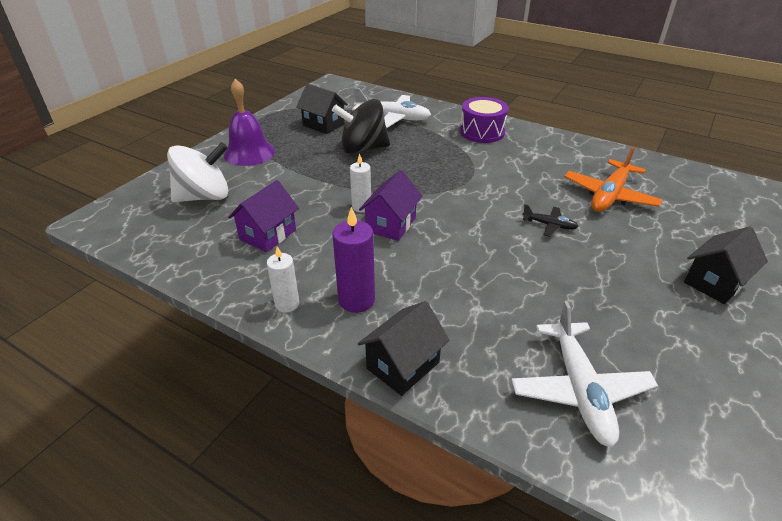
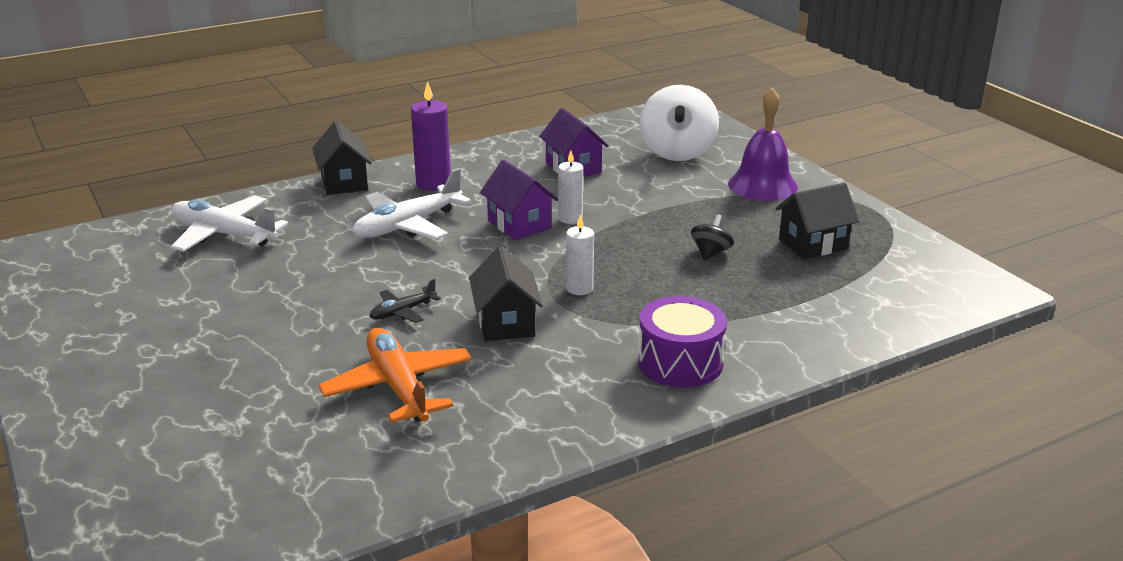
camera: 120 degrees right, 10 degrees down
white candle [267,246,299,313] -> white candle moved to [566,214,594,295]
black spinning top [332,99,390,154] -> black spinning top [691,214,734,261], size x0.48
white plane [352,87,431,128] -> white plane moved to [353,168,472,240]
black house [684,226,768,304] -> black house moved to [469,246,543,341]

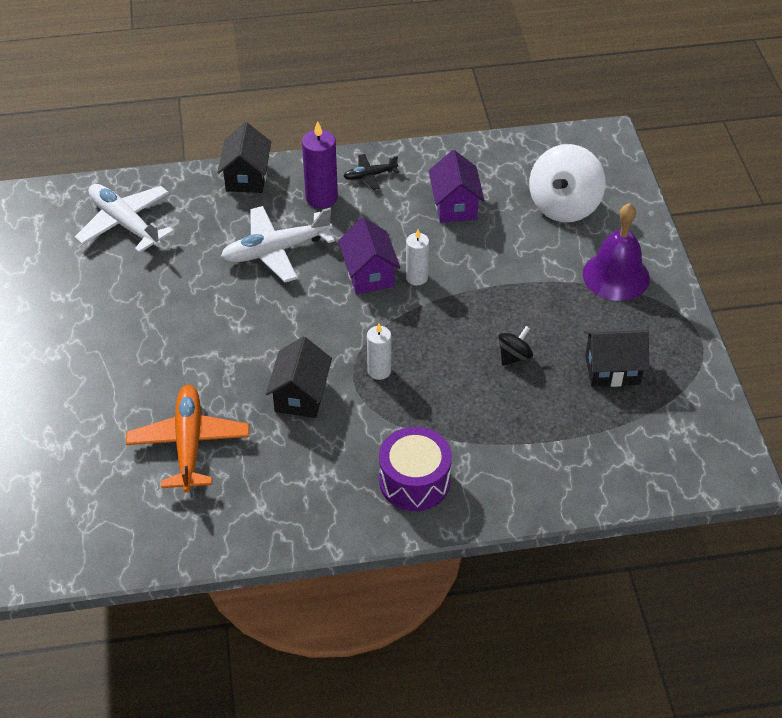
camera: 20 degrees right, 20 degrees up
black plane [369,278,441,323] -> black plane moved to [344,154,399,190]

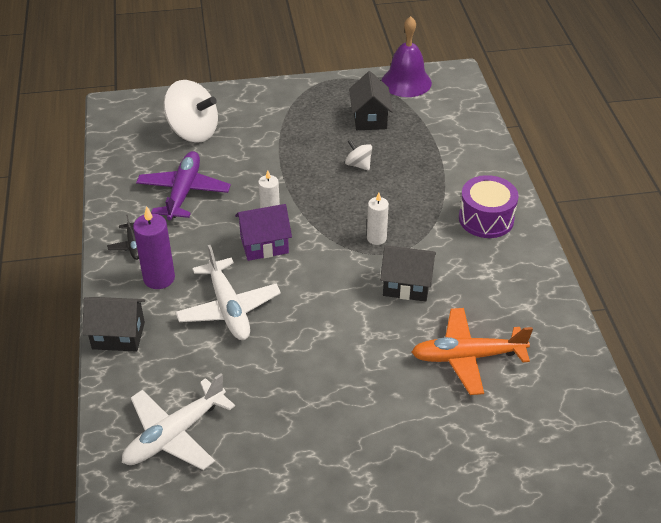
camera: 90 degrees left, 5 degrees down
purple house [429,150,485,223] -> purple plane [136,151,231,220]
black spinning top [498,326,533,366] -> white spinning top [345,139,372,171]
purple bell [583,203,650,301] -> purple bell moved to [382,16,432,97]

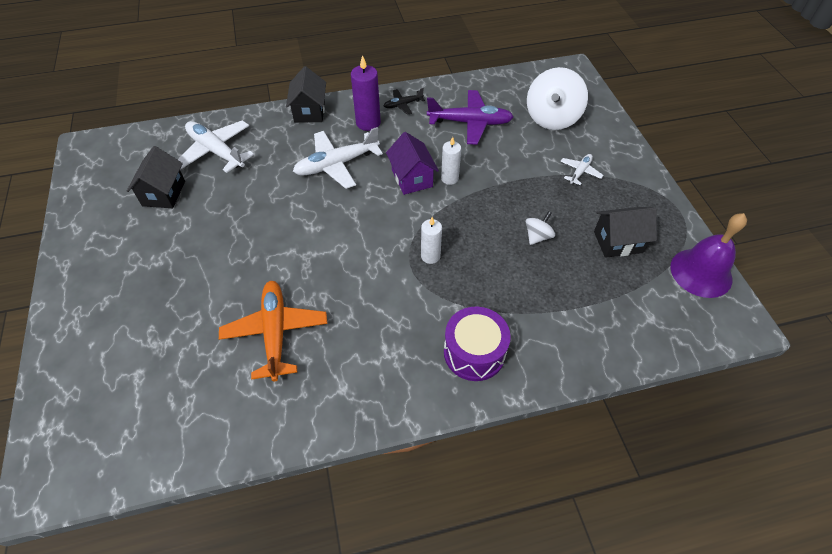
camera: 85 degrees right, 10 degrees up
black house [380,245,436,302] -> black house moved to [127,146,185,208]
none -> white plane [560,154,603,185]

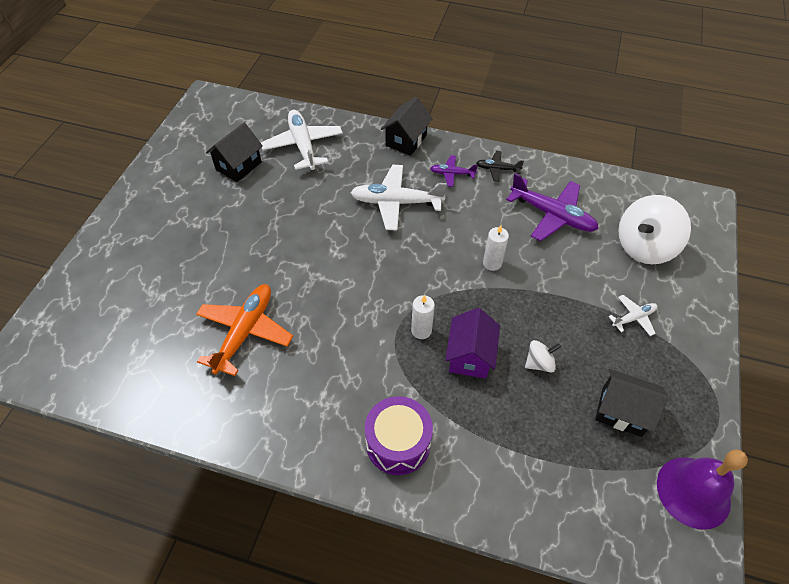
camera: 30 degrees right, 0 degrees up
purple candle [351,55,381,131] -> purple plane [430,155,478,187]
purple house [386,132,439,195] -> purple house moved to [445,308,500,379]

